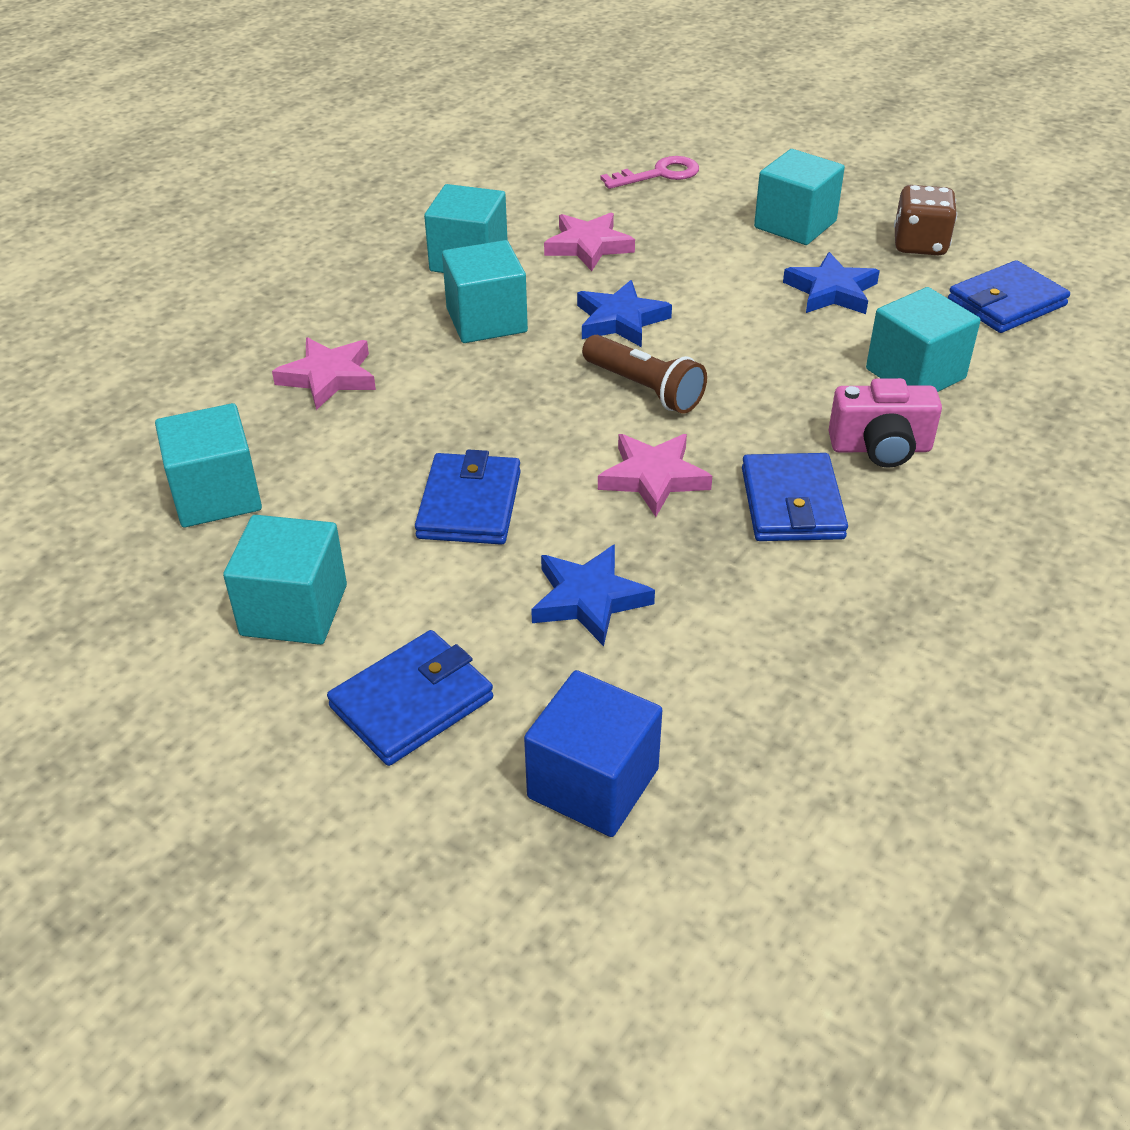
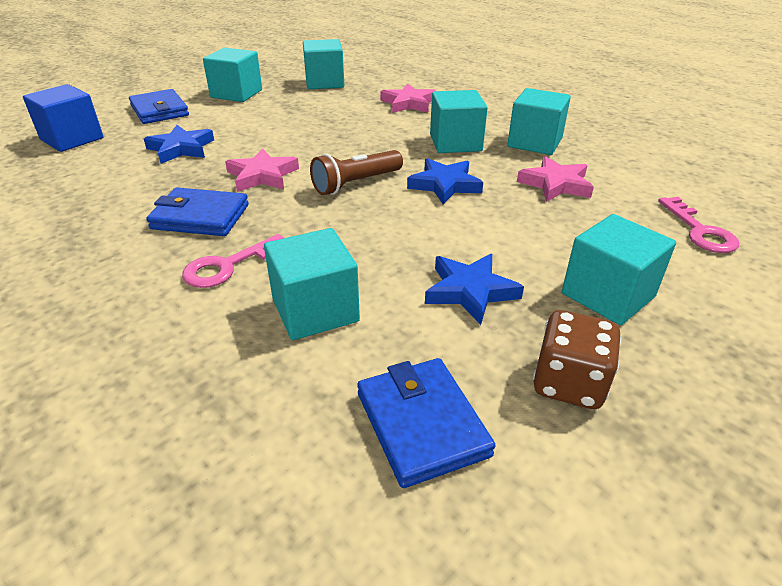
camera: 100 degrees right, 5 degrees down
blue wallet [415,449,521,545] -> none
pink camera [829,378,942,468] -> pink key [182,234,284,288]

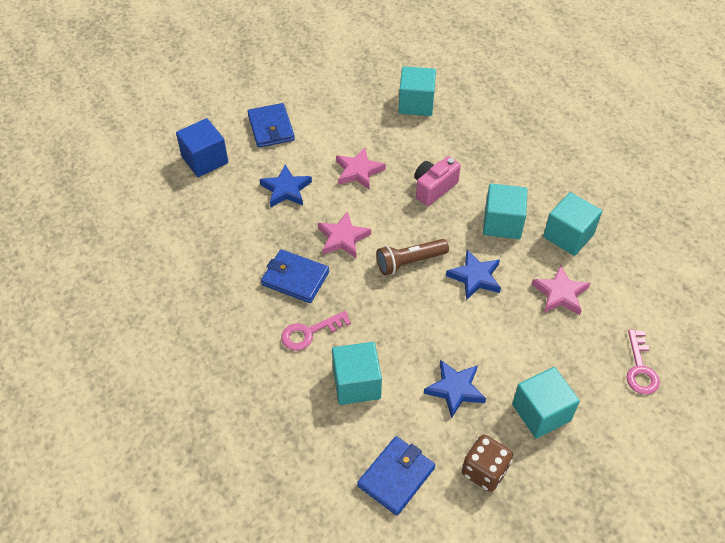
camera: 15 degrees right, 15 degrees up
turquoise cube [203,48,262,102] -> none
blue wallet [357,358,496,488] -> blue wallet turned 45 degrees clockwise [357,436,435,516]
pink star [380,84,436,113] -> pink star moved to [336,147,386,190]
none -> pink camera [414,156,461,206]

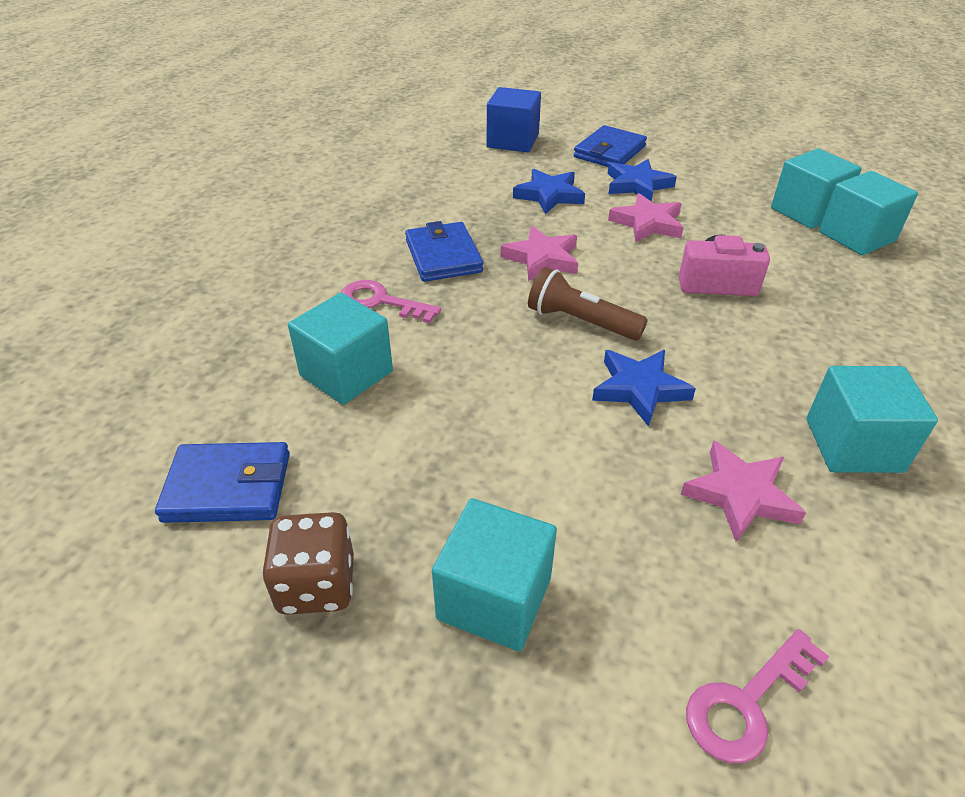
camera: 50 degrees right, 10 degrees down
blue star [424,360,486,418] -> blue star moved to [608,159,677,202]
turquoise cube [483,184,528,239] -> turquoise cube moved to [819,171,918,255]

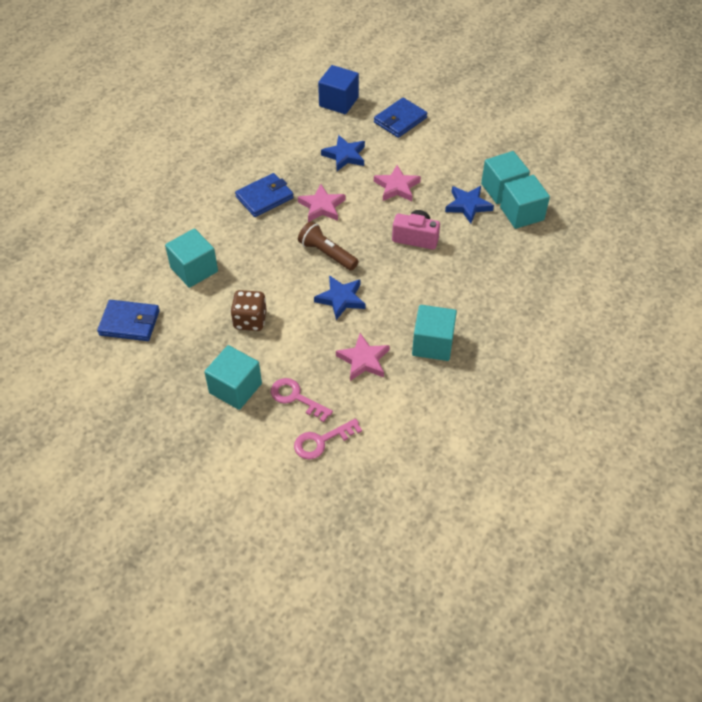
camera: 10 degrees right, 10 degrees up
brown dice [262,512,354,615] -> brown dice moved to [230,290,267,331]
pink key [341,280,441,323] -> pink key moved to [271,378,333,422]
blue wallet [405,221,483,282] -> blue wallet turned 60 degrees clockwise [235,173,294,217]
blue star [608,159,677,202] -> blue star moved to [445,186,494,224]

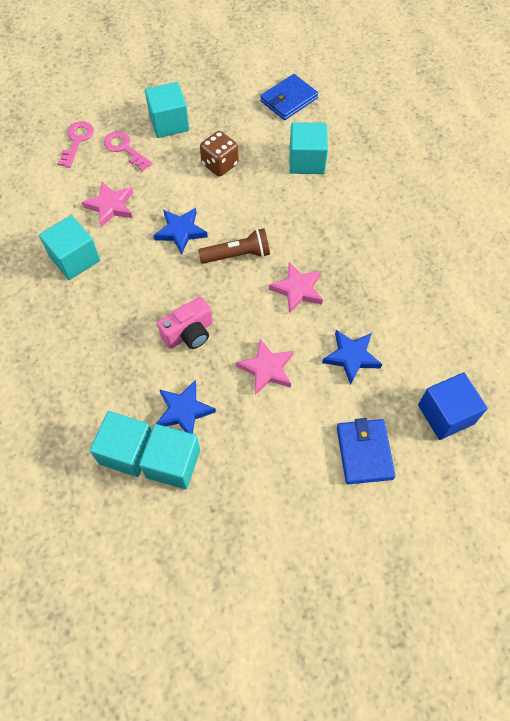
camera: 130 degrees right, 10 degrees up
blue wallet [235,173,294,217] -> none
pink key [271,378,333,422] -> pink key turned 120 degrees counterclockwise [104,131,153,171]

